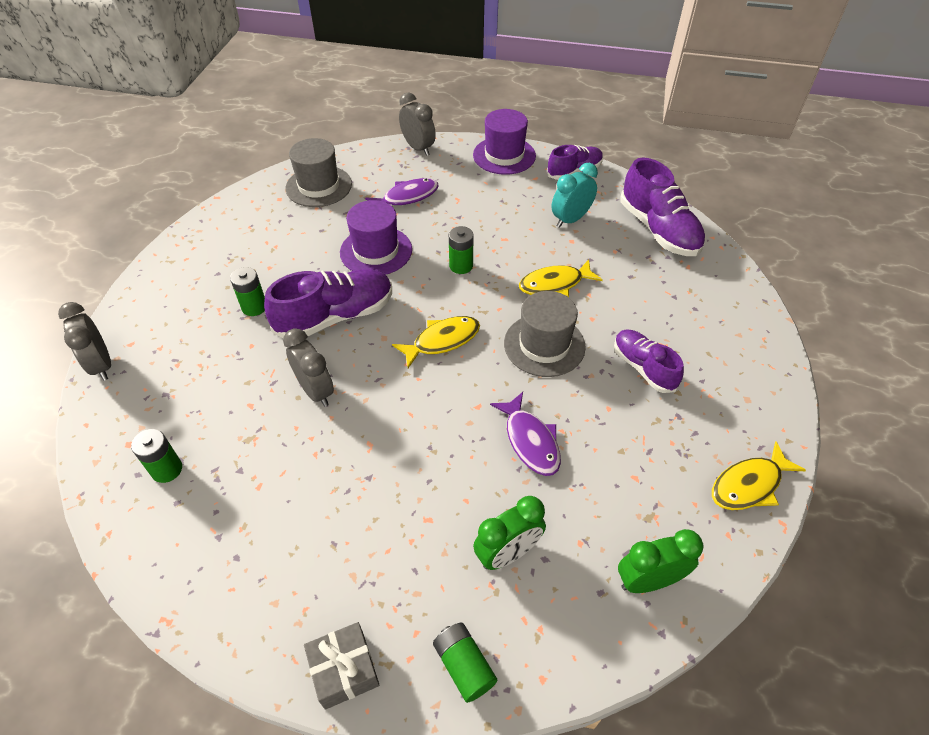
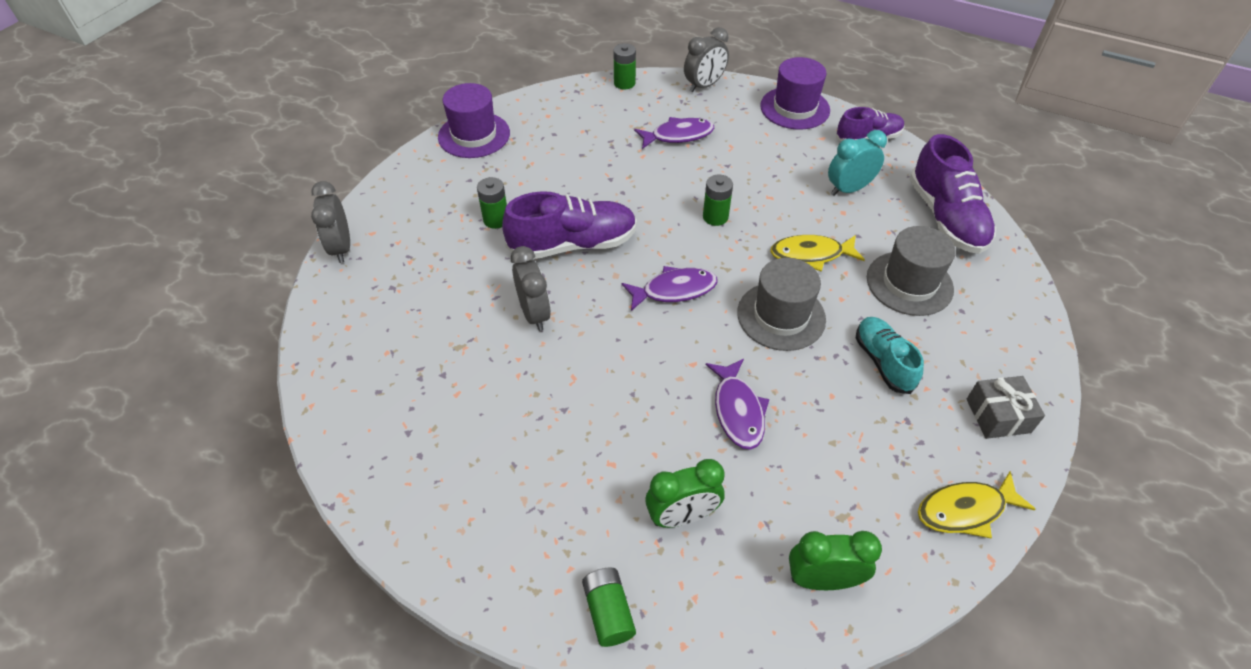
camera: 15 degrees right, 0 degrees up
green battery [131,429,182,483] -> green battery moved to [613,43,636,89]
grey hat [286,138,352,207] -> grey hat moved to [867,226,956,316]
grey gift [304,622,380,710] -> grey gift moved to [966,376,1045,439]
purple hat [340,200,412,275] -> purple hat moved to [438,83,510,158]
yellow fish [392,316,480,368] -> purple fish [622,266,718,311]
grey clock [399,92,436,156] -> grey clock turned 75 degrees clockwise [684,27,729,92]
purple shoe [614,330,684,393] -> turquoise shoe [856,317,924,394]

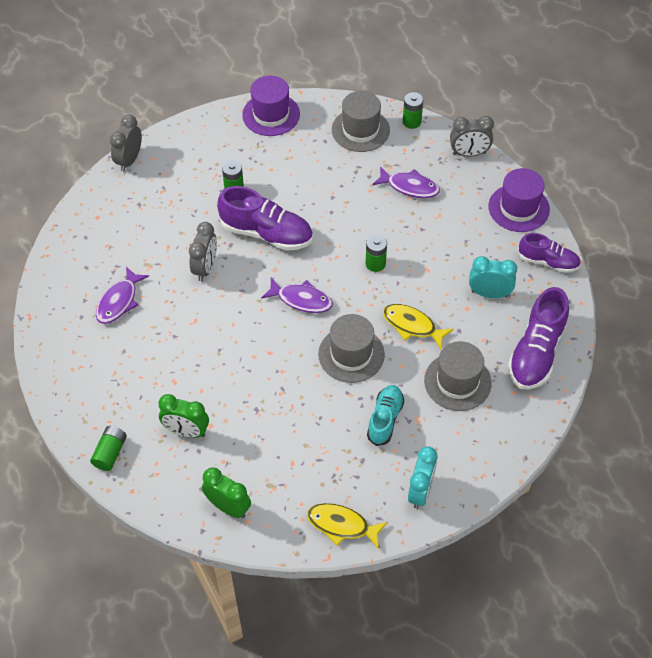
camera: 35 degrees right, 5 degrees up
purple fish [706,359,769,450] -> purple fish moved to [96,266,149,324]
grey gift [966,376,1045,439] -> turquoise clock [408,446,437,509]
none -> grey hat [332,91,390,152]

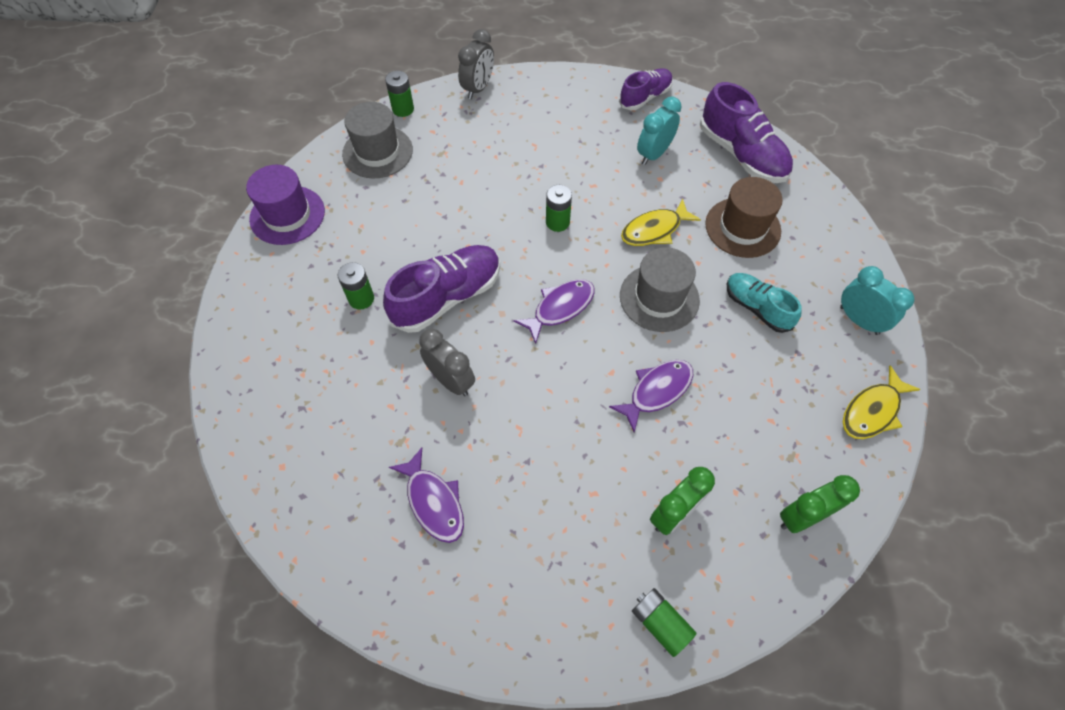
camera: 60 degrees left, 5 degrees up
grey clock [110,115,142,172] -> none
purple fish [372,166,440,198] -> purple fish moved to [609,360,693,433]
grey hat [424,341,492,411] -> brown hat [705,177,783,258]
purple hat [488,168,550,232] -> none

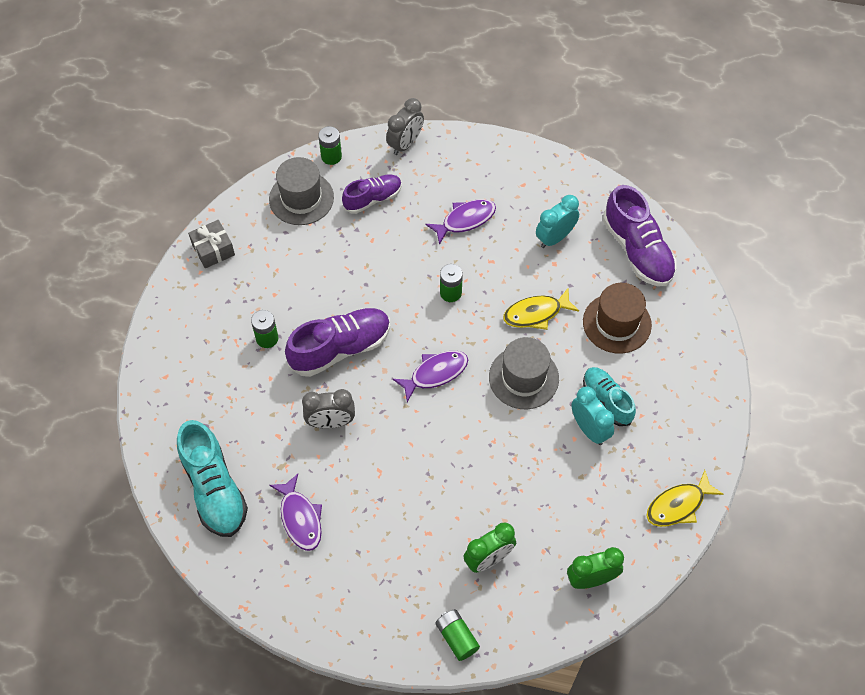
camera: 10 degrees right, 0 degrees up
purple hat [246,165,325,245] -> grey gift [188,220,235,268]
grey clock [419,329,475,396] -> grey clock turned 120 degrees clockwise [302,389,355,429]
purple fish [609,360,693,433] -> purple fish moved to [426,199,496,245]
purple shoe [619,68,673,110] -> purple shoe moved to [342,175,402,214]
turquoise clock [840,266,914,335] -> turquoise clock moved to [571,386,615,445]
none -> turquoise shoe [177,420,248,537]

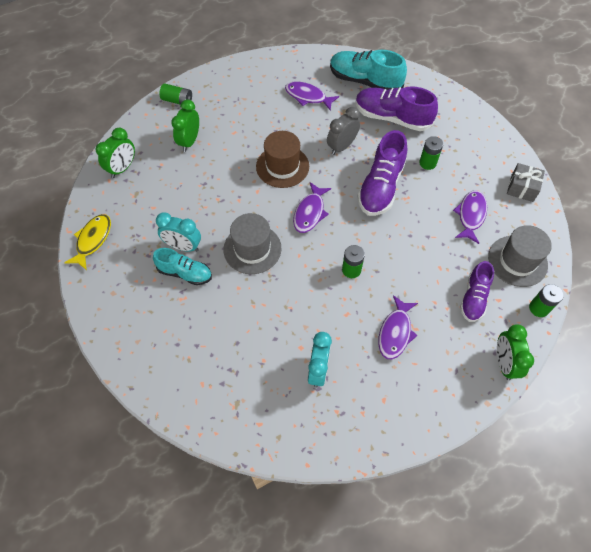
camera: 140 degrees right, 0 degrees up
grey clock [386,98,424,155] -> green clock [497,324,534,380]
yellow fish [503,288,579,330] -> none
brown hat [583,283,652,354] -> brown hat moved to [256,131,309,188]
purple shoe [603,185,677,286] -> purple shoe moved to [356,86,438,131]
none -> purple fish [453,191,487,244]

